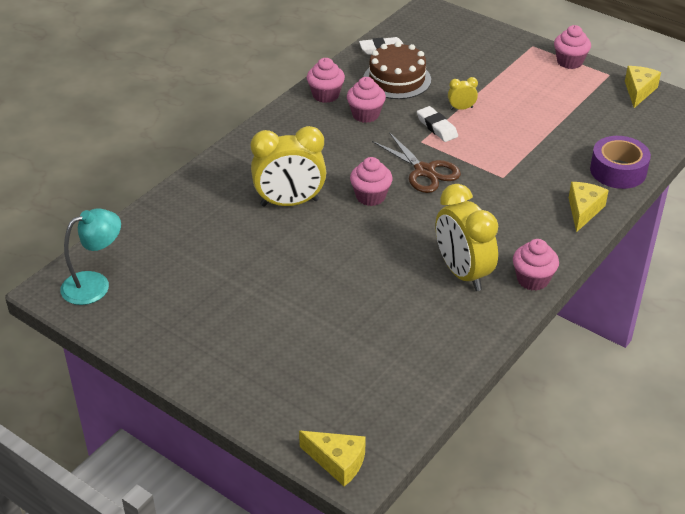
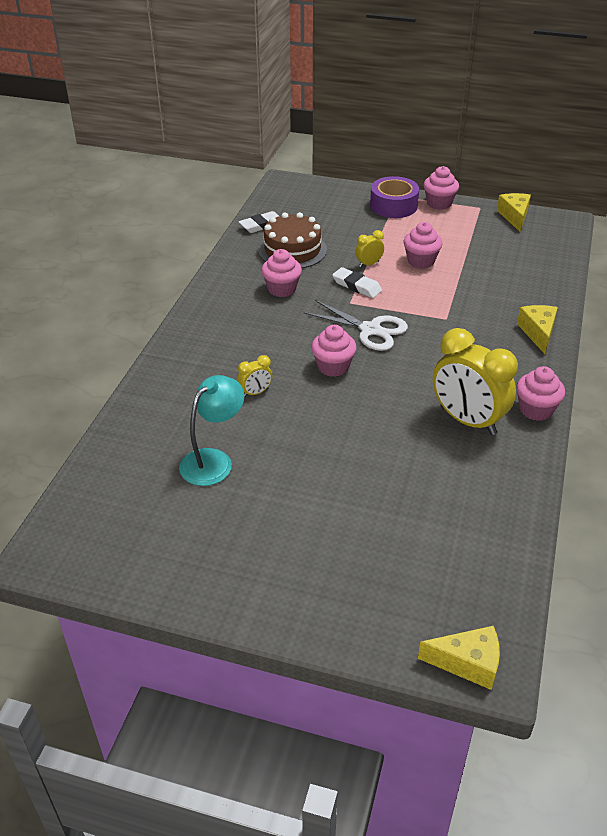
camera: 20 degrees left, 0 degrees up
turquoise lamp [60,208,121,305] -> turquoise lamp moved to [179,375,244,486]
yellow clock [251,126,326,206] -> yellow clock [237,355,273,397], size x0.44
pink cupcake [307,58,345,103] -> pink cupcake moved to [403,222,443,269]
brown scissors [372,132,461,193] -> white scissors [304,300,408,351]
purple tape [590,136,651,189] -> purple tape moved to [370,176,419,218]

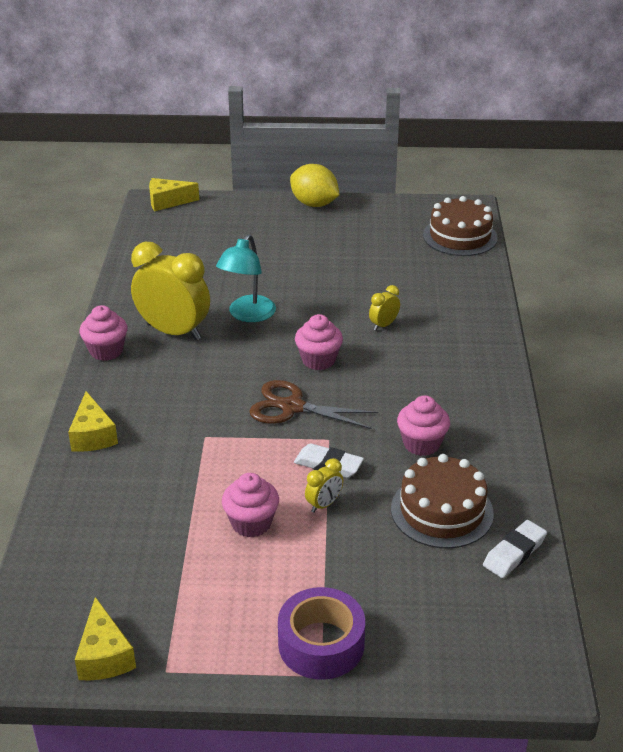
camera: 165 degrees right, 5 degrees down
turquoise lamp [179,375,244,486] -> turquoise lamp moved to [216,234,276,322]
white scissors [304,300,408,351] -> brown scissors [250,380,378,429]
pink cupcake [424,166,459,210] -> none
none -> yellow lemon [290,164,339,207]
none -> brown cake [423,196,498,256]

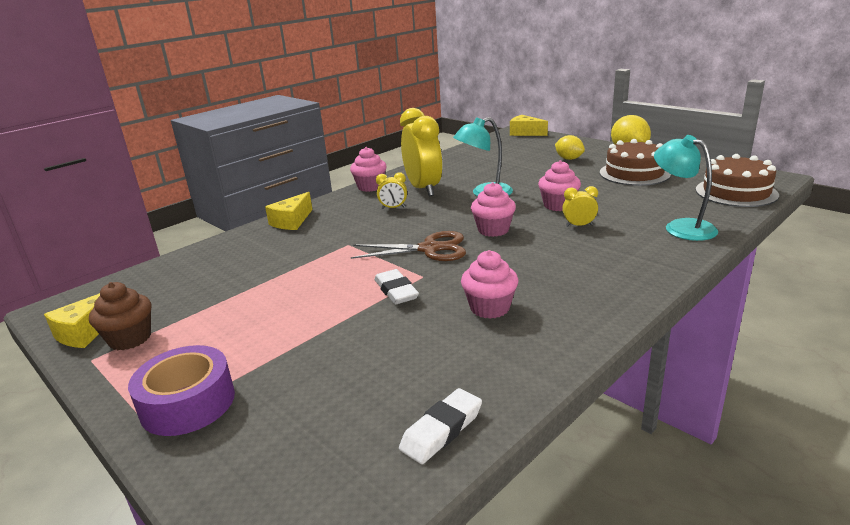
camera: 45 degrees right, 10 degrees down
pink cupcake [222,473,279,537] -> pink cupcake moved to [538,160,581,211]
brown scissors [250,380,378,429] -> brown scissors turned 120 degrees clockwise [351,231,466,261]
yellow clock [305,458,343,513] -> yellow clock moved to [376,173,407,209]
brown cake [391,454,494,549] -> brown cake moved to [600,139,671,186]
white eraser [483,520,547,578] -> white eraser turned 45 degrees counterclockwise [399,388,482,464]
none -> brown cupcake [89,282,151,350]
none -> yellow lemon [555,135,585,160]
none -> turquoise lamp [654,135,718,241]

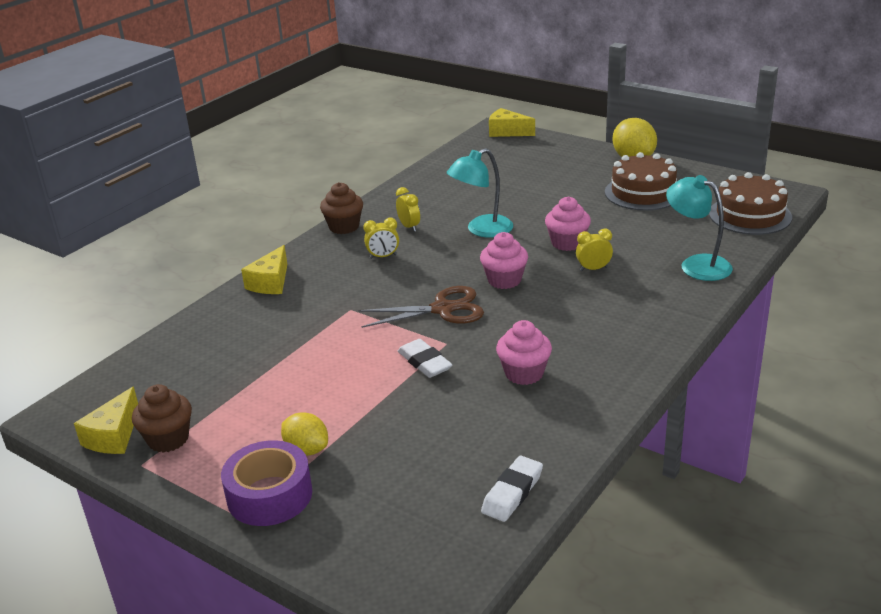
camera: 10 degrees left, 5 degrees up
pink cupcake [350,147,387,192] -> brown cupcake [320,182,363,234]
yellow clock [400,108,443,196] -> yellow clock [396,187,420,232], size x0.44
yellow lemon [555,135,585,160] -> yellow lemon moved to [281,412,328,456]

